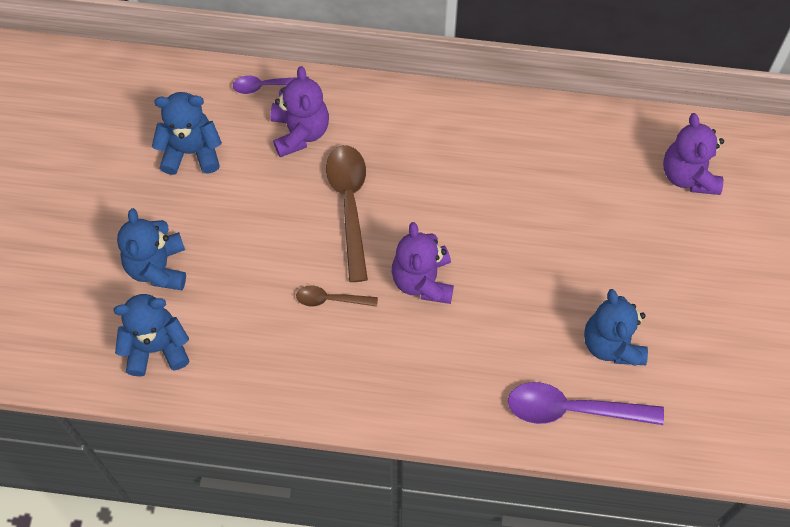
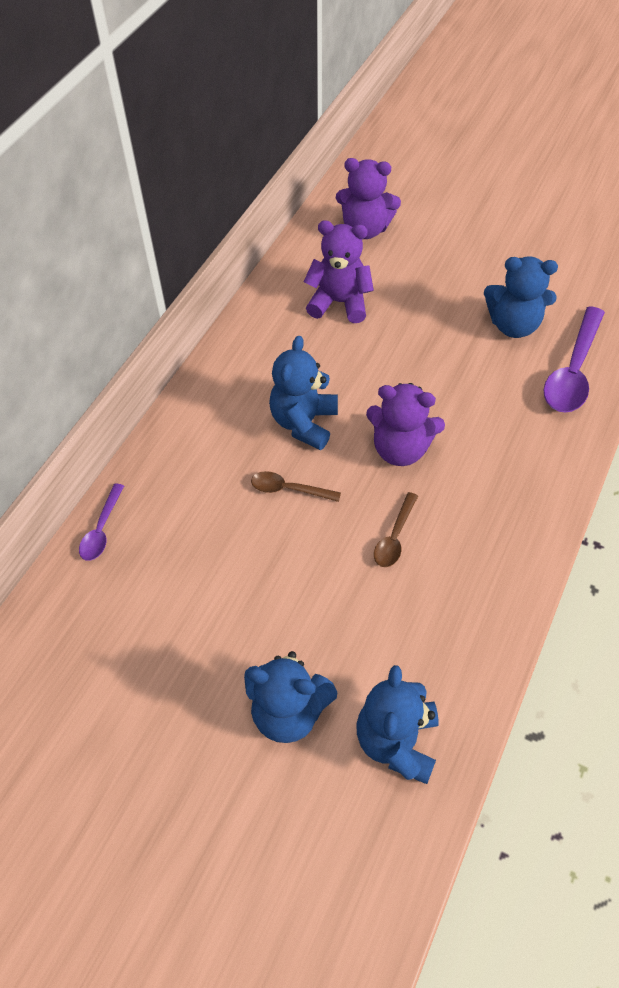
camera: 70 degrees left, 10 degrees down
blue teddy bear [152,92,222,175] -> blue teddy bear moved to [269,336,338,450]
purple teddy bear [270,66,329,157] -> purple teddy bear moved to [304,220,374,323]
brown spoon [326,145,368,282] -> brown spoon [251,471,341,502], size x0.54

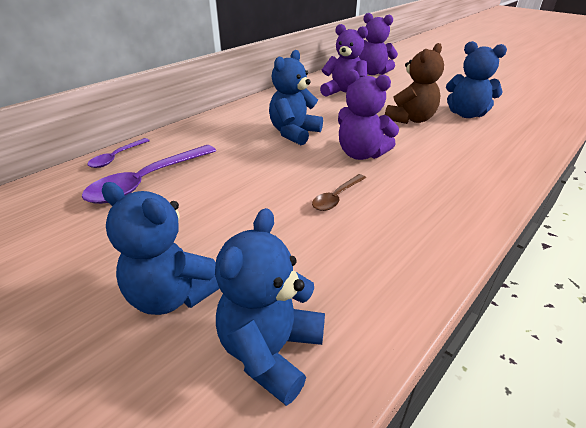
camera: 15 degrees right, 20 degrees down
brown spoon [251,471,341,502] -> none
purple spoon [544,306,605,413] -> purple spoon moved to [82,145,216,204]
none -> brown teddy bear [385,43,444,124]

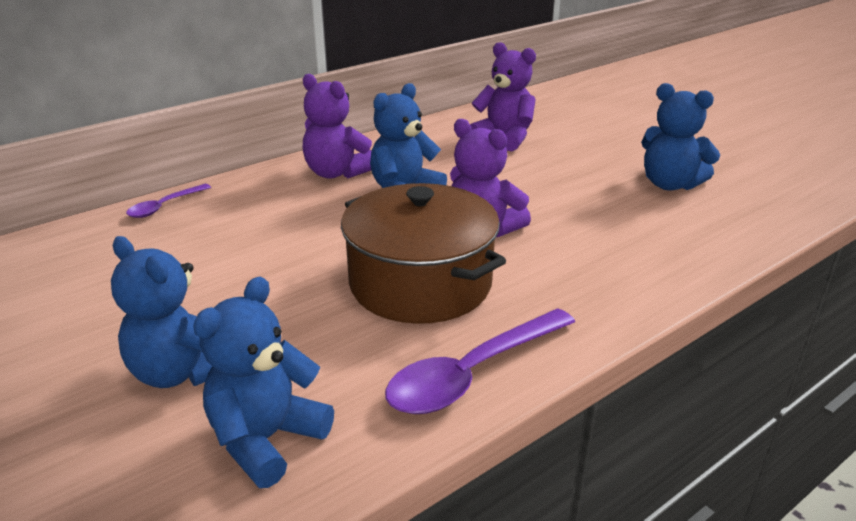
camera: 10 degrees right, 5 degrees down
purple spoon [82,145,216,204] -> purple spoon moved to [385,308,575,414]
brown spoon [312,174,366,211] -> brown pot [341,183,506,324]
purple teddy bear [359,13,398,75] -> purple teddy bear moved to [303,74,372,179]
brown teddy bear [385,43,444,124] -> none

